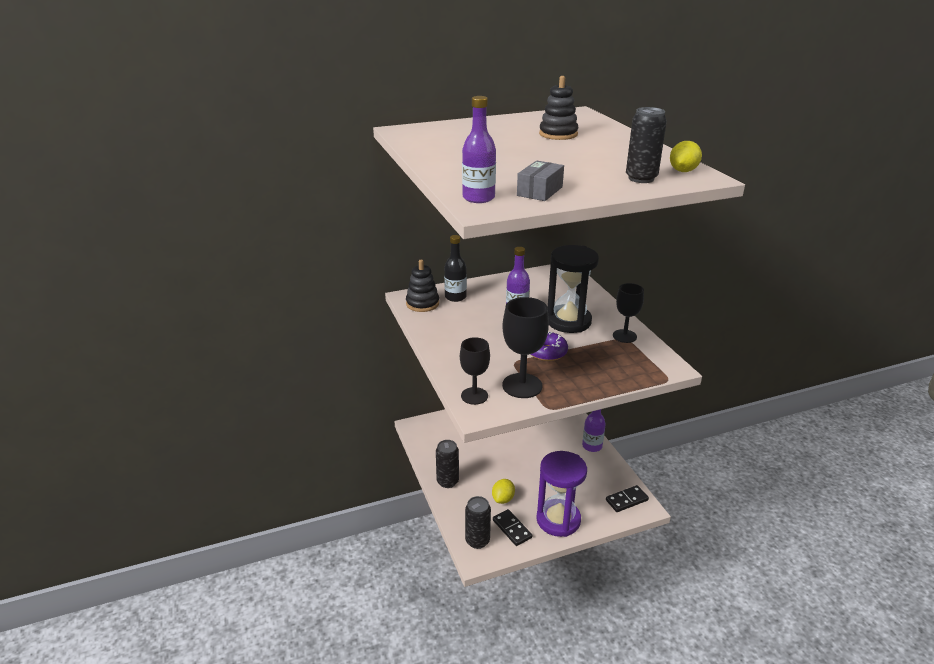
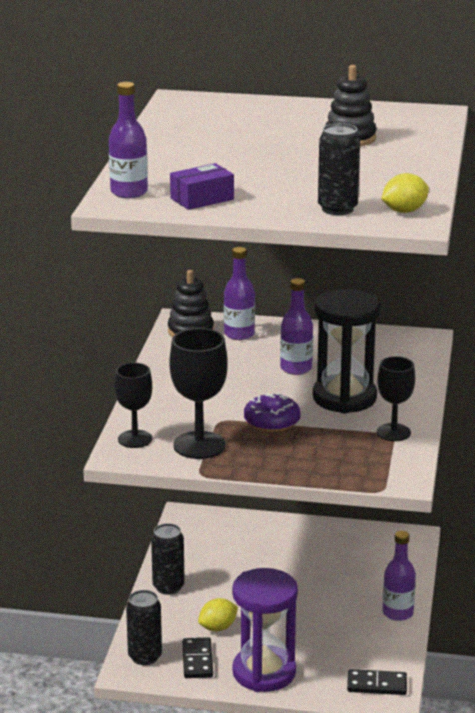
camera: 30 degrees right, 5 degrees down
black bottle [444,235,467,302] -> purple bottle [224,247,255,340]
grey box [517,161,564,201] -> purple box [170,163,234,210]

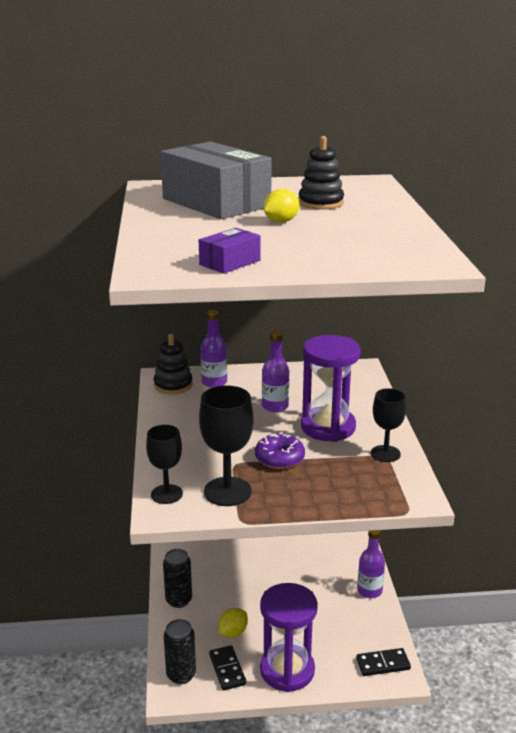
camera: 15 degrees left, 0 degrees up
purple bottle [109,82,148,198] -> none
black hourglass [313,289,381,413] -> purple hourglass [301,335,361,442]
black can [318,123,360,215] -> none
yellow lemon [381,173,429,213] -> yellow lemon moved to [264,189,300,223]
none -> grey box [160,142,272,219]

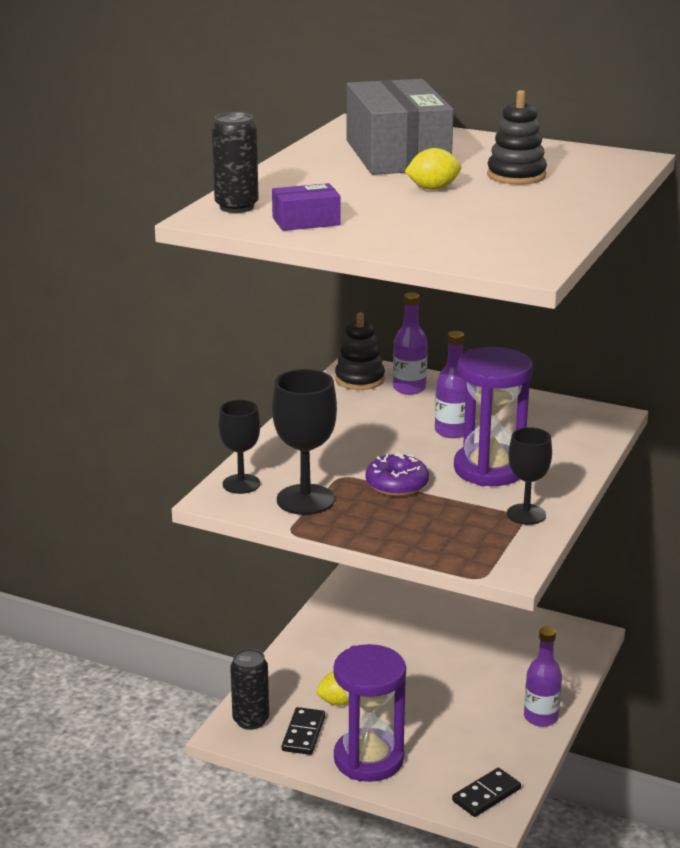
camera: 30 degrees right, 0 degrees up
black can [163,549,192,608] -> black can moved to [212,112,259,213]
black domino [356,648,411,676] -> black domino turned 60 degrees counterclockwise [452,767,521,817]

